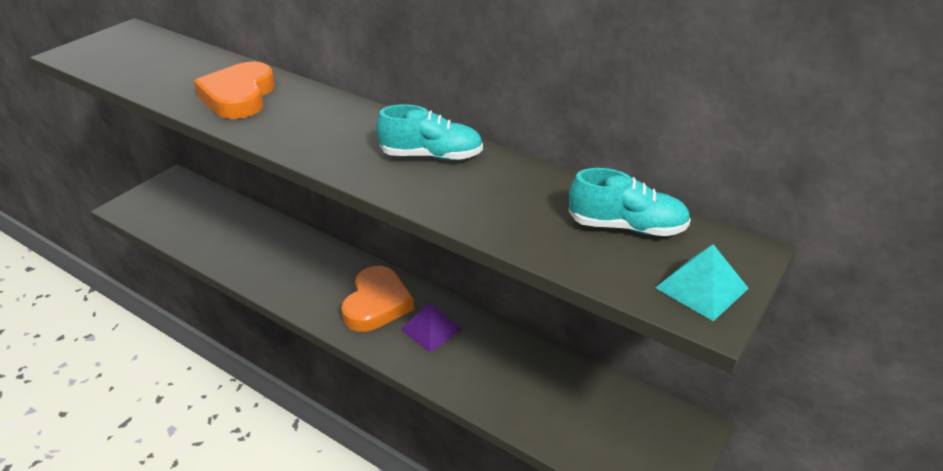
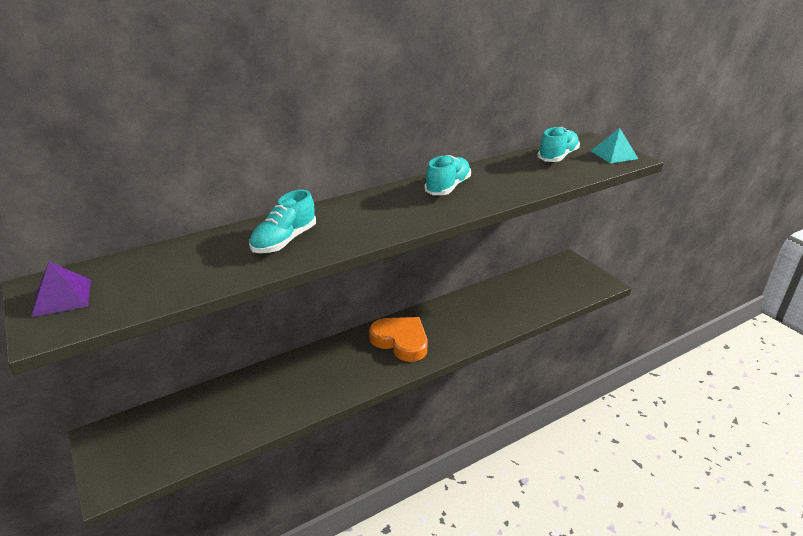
camera: 65 degrees left, 5 degrees down
orange heart [194,62,275,119] -> turquoise shoe [249,190,316,253]
purple pyramid [400,302,463,352] -> purple pyramid moved to [32,262,91,317]

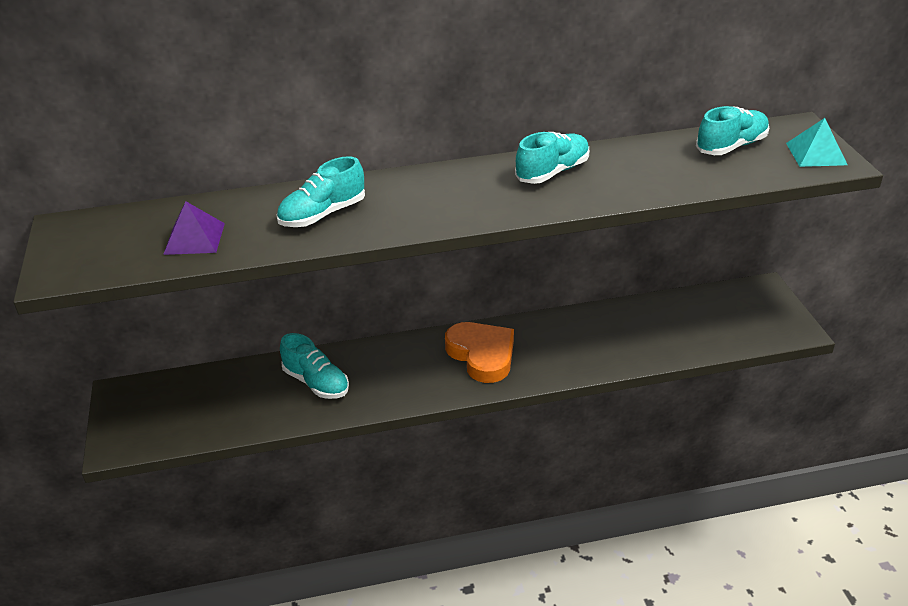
camera: 20 degrees right, 5 degrees up
purple pyramid [32,262,91,317] -> purple pyramid moved to [163,201,225,255]
none -> turquoise shoe [280,333,349,399]

